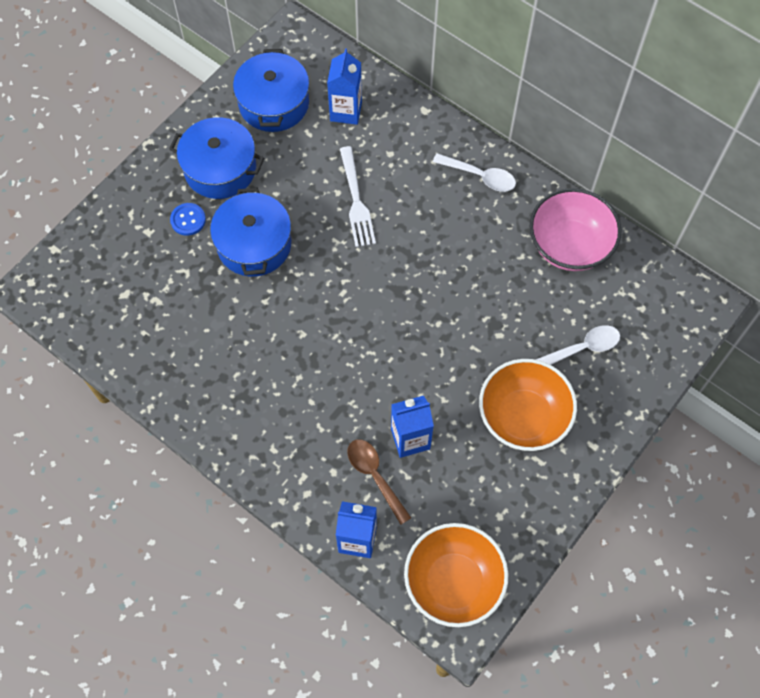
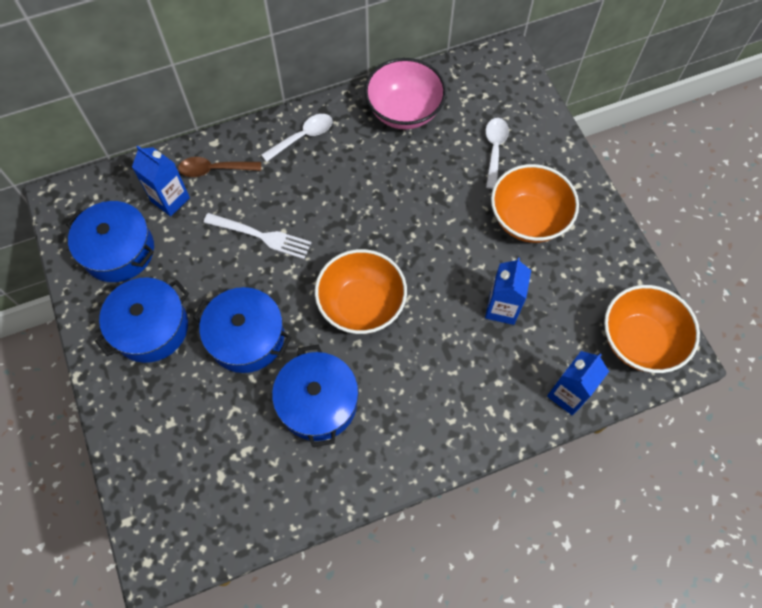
camera: 60 degrees left, 0 degrees up
blue button [170,203,206,236] -> none
brown spoon [347,439,411,525] -> brown spoon moved to [178,157,261,177]
none -> blue pot [272,345,359,447]
none -> orange bowl [315,249,407,334]

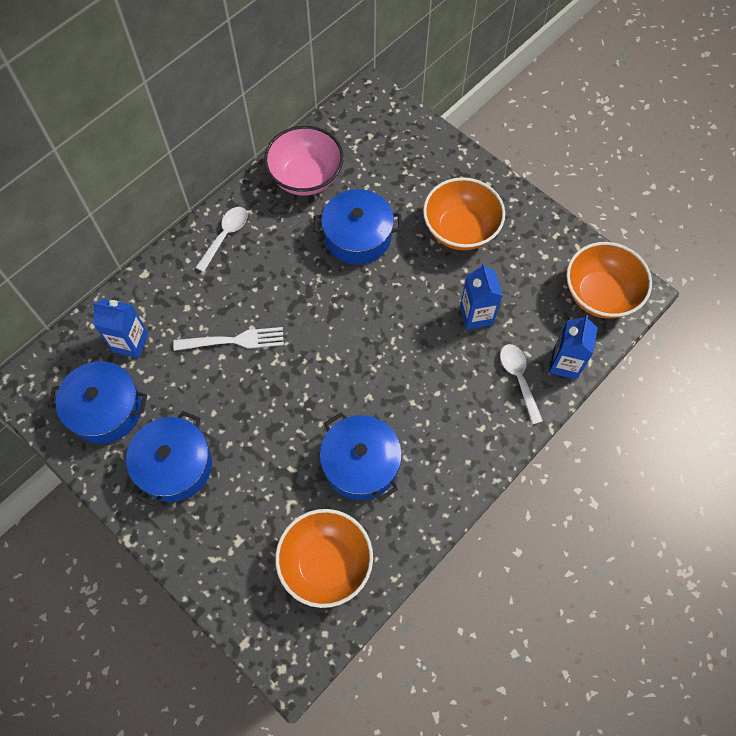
camera: 25 degrees left, 0 degrees up
brown spoon [178,157,261,177] -> none
blue pot [193,287,291,373] -> blue pot moved to [314,189,402,265]
orange bowl [315,249,407,334] -> orange bowl moved to [275,509,373,608]
white spoon [485,118,509,189] -> white spoon moved to [500,344,543,424]

